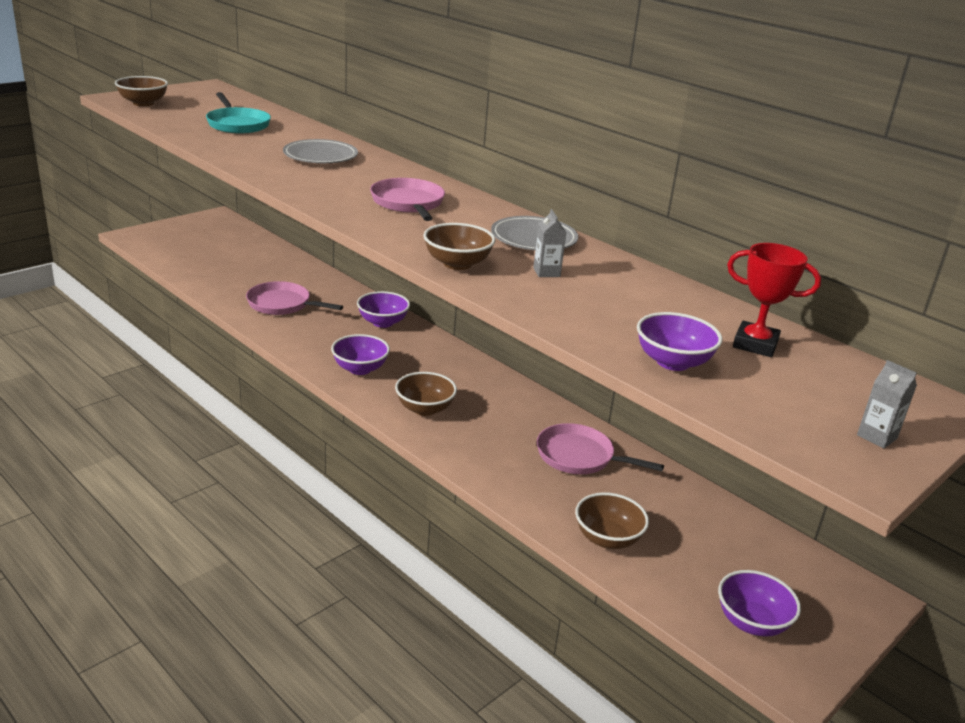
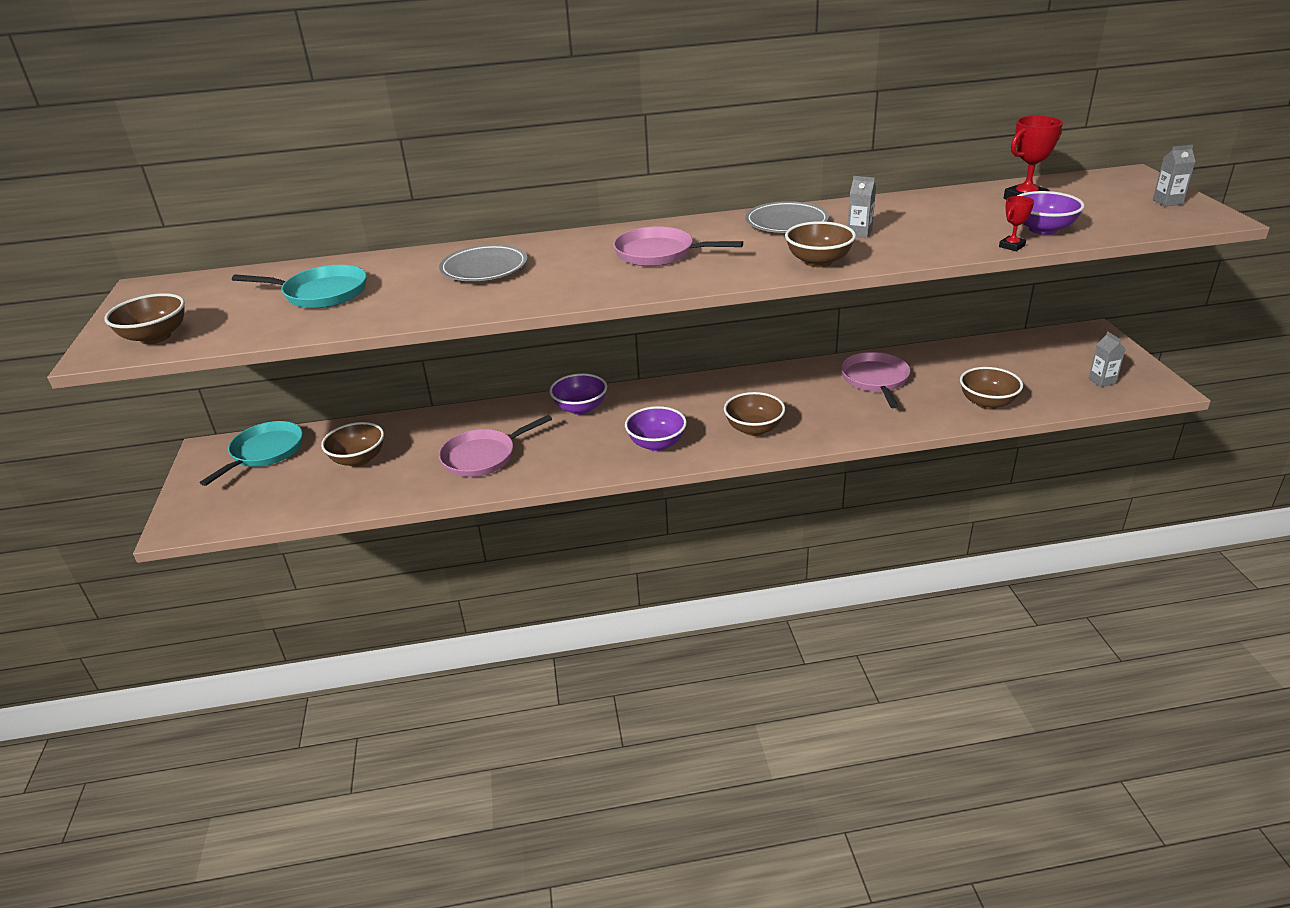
camera: 50 degrees left, 5 degrees up
pink pan [537,423,664,474] -> pink pan turned 120 degrees clockwise [841,352,910,408]
purple bowl [718,570,801,637] -> grey carton [1088,332,1125,387]
none -> turquoise pan [200,421,303,486]
none -> brown bowl [321,422,384,467]
none -> red trophy [999,196,1034,251]

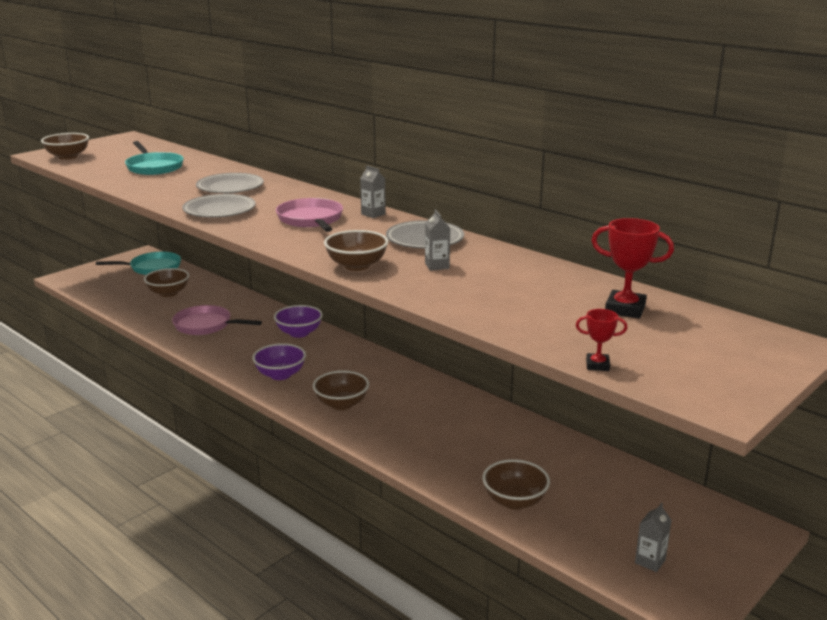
camera: 50 degrees right, 10 degrees down
pink pan [841,352,910,408] -> none
red trophy [999,196,1034,251] -> red trophy moved to [576,309,627,371]
purple bowl [1017,191,1085,235] -> none
grey carton [1153,145,1196,206] -> grey carton moved to [360,165,386,218]
none -> grey plate [182,194,256,218]

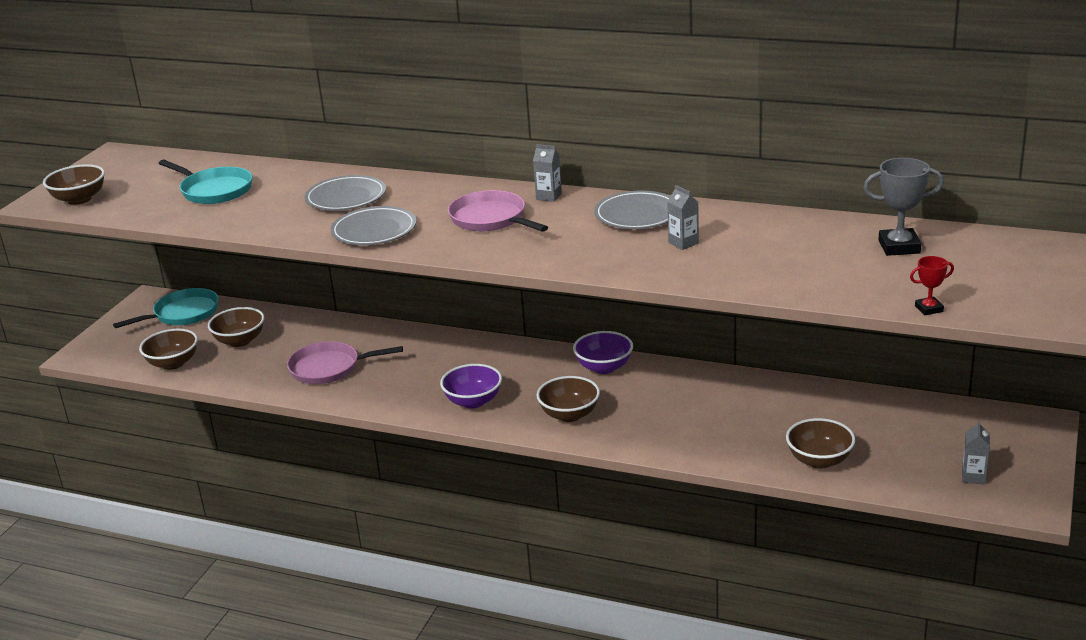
camera: 20 degrees left, 5 degrees up
purple bowl [274,305,323,338] -> purple bowl moved to [573,331,633,374]
brown bowl [324,230,388,271] -> brown bowl moved to [139,329,198,370]
red trophy [591,218,674,319] -> grey trophy [863,158,944,256]

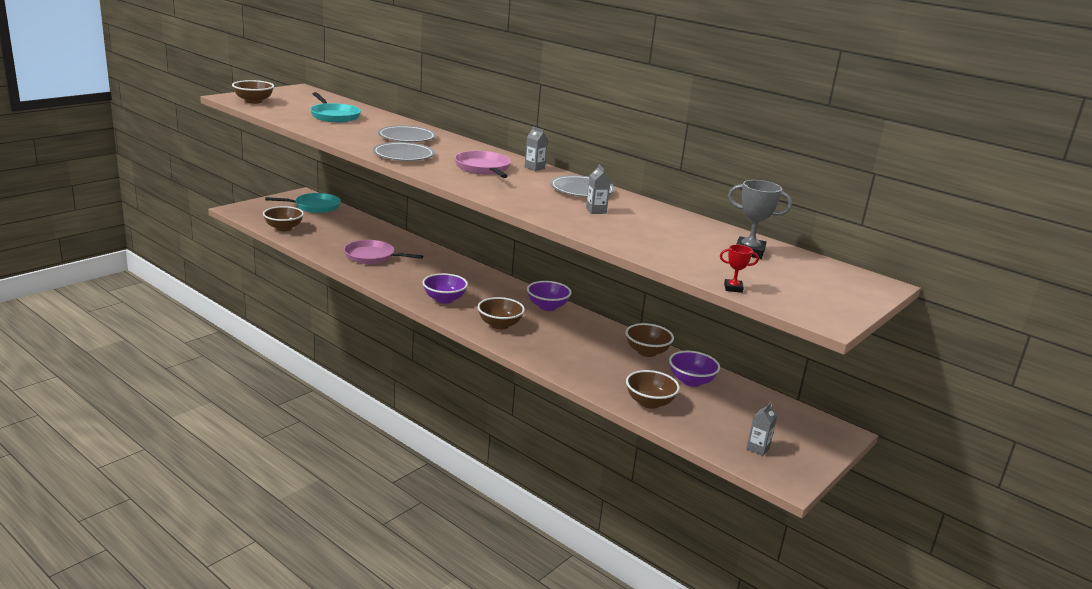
camera: 15 degrees right, 5 degrees down
brown bowl [208,307,265,347] -> brown bowl moved to [626,323,674,357]
none -> purple bowl [669,351,720,387]

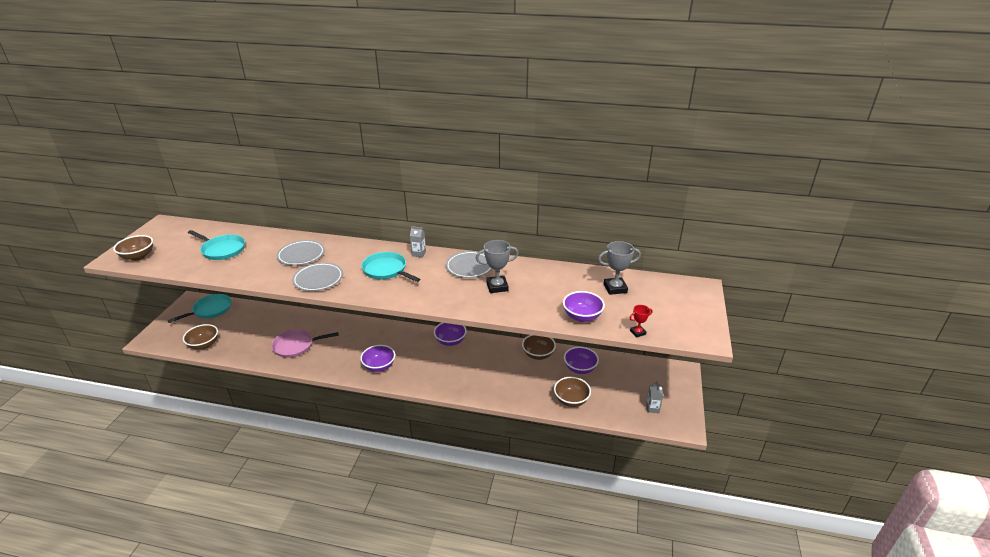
camera: 25 degrees left, 10 degrees up
pink pan [455,151,511,178] -> turquoise pan [361,252,420,282]
brown bowl [478,297,525,329] -> none
grey carton [586,164,611,214] -> grey trophy [476,240,519,293]
none -> purple bowl [563,291,605,322]

